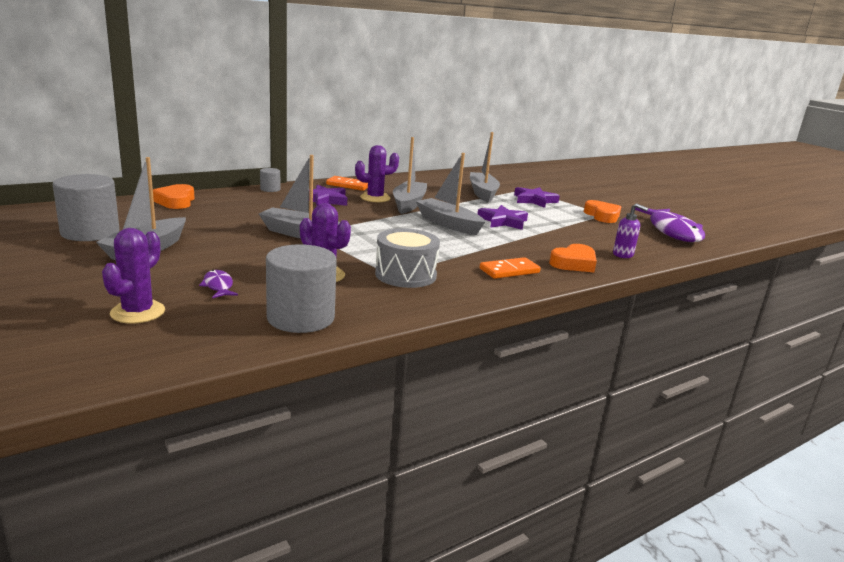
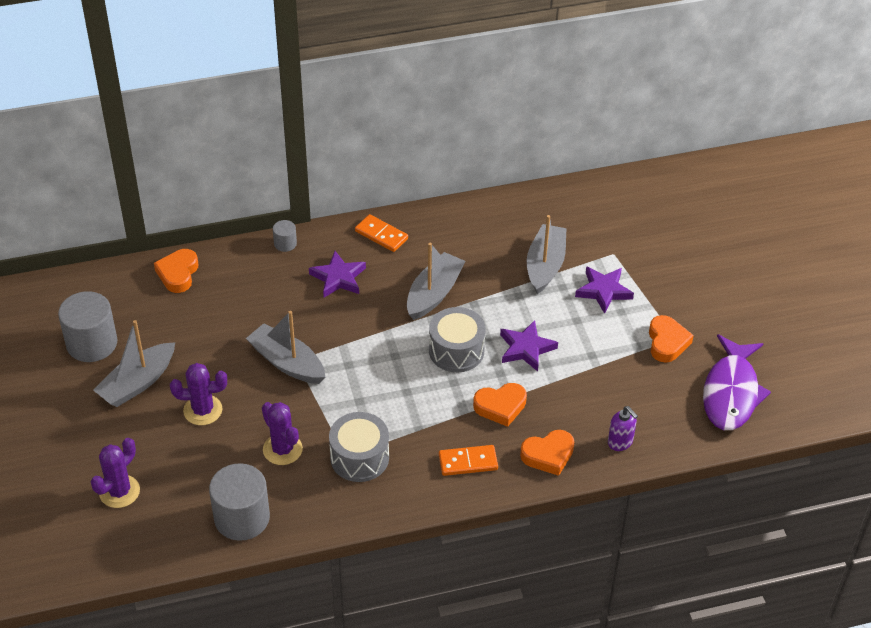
camera: 20 degrees right, 25 degrees up
purple fish [199,270,238,298] -> none
purple cactus [355,145,399,202] -> purple cactus moved to [170,363,227,425]
grey boat [416,153,485,235] -> grey drum [429,307,486,372]
none -> orange heart [473,383,527,427]

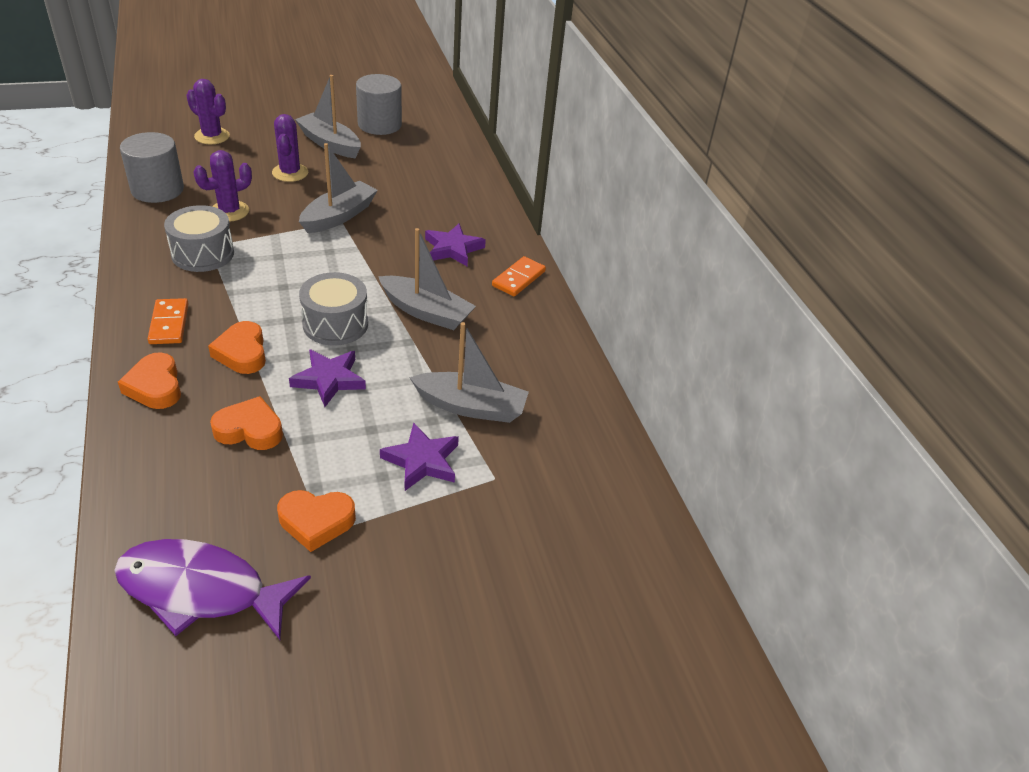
camera: 85 degrees right, 5 degrees down
orange heart [154,249,198,293] -> orange heart moved to [210,396,283,450]
grey cylinder [273,220,297,252] -> none
purple soap dispenser [608,406,638,451] -> none

